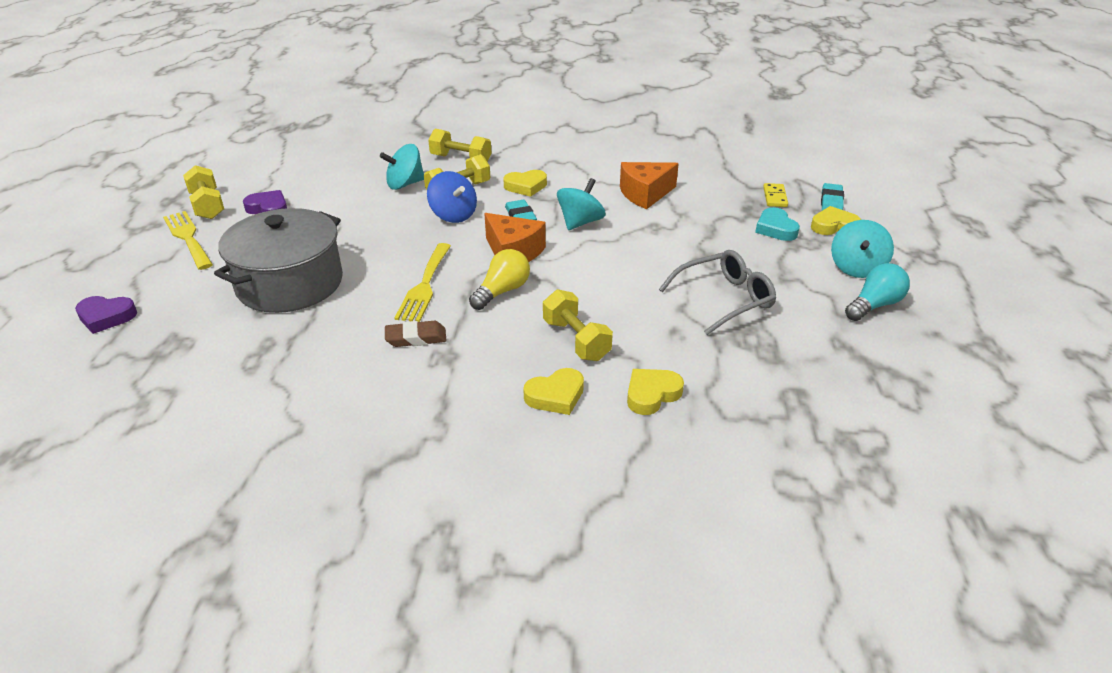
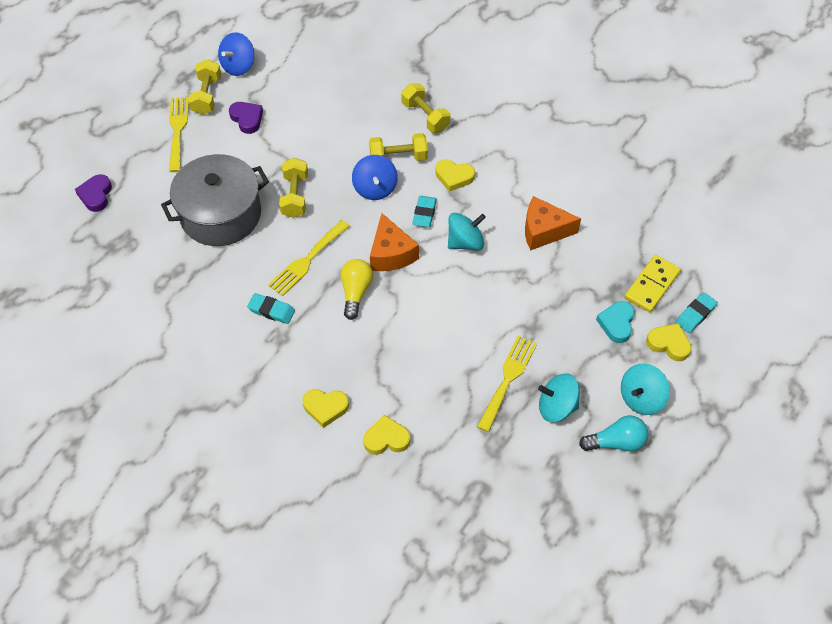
camera: 30 degrees right, 20 degrees up
purple heart [75,296,137,334] -> purple heart turned 60 degrees clockwise [75,174,112,212]
turquoise spinning top [380,144,424,190] -> turquoise spinning top moved to [538,374,580,422]
brown eraser [385,321,447,347] -> turquoise eraser [247,293,295,324]
yellow light bulb [469,249,530,310] -> yellow light bulb turned 60 degrees counterclockwise [340,259,373,320]
yellow dumbbell [543,289,613,361] -> yellow dumbbell moved to [279,158,308,218]
grey glasses [659,250,776,335] -> yellow fork [477,336,537,432]
yellow domino [763,183,788,207] -> yellow domino [625,255,681,313], size x1.59
none -> blue spinning top [218,32,254,76]

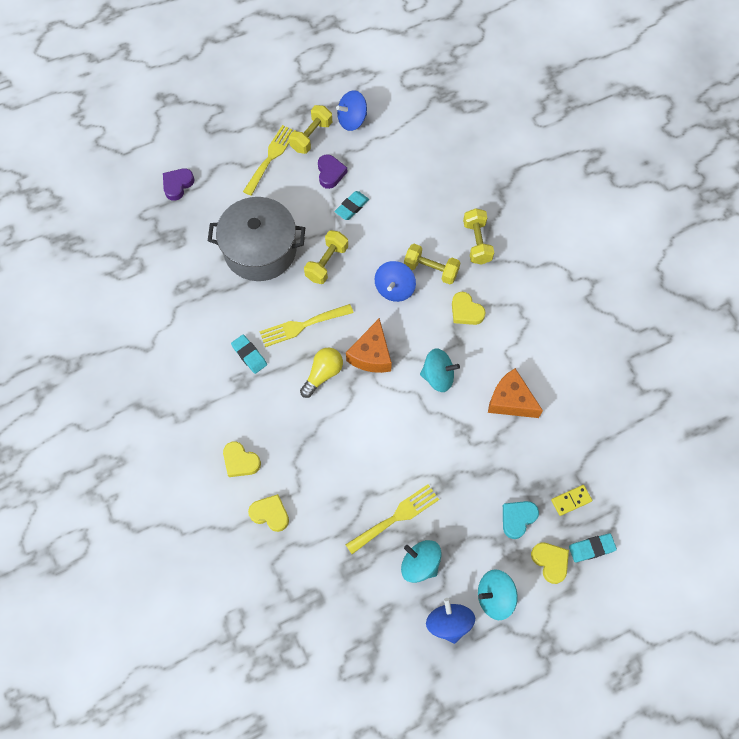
camera: 30 degrees right, 10 degrees up
turquoise eraser [412,196,437,227] -> turquoise eraser moved to [335,191,369,220]
turquoise light bulb [579,415,648,451] -> blue spinning top [426,598,475,644]
yellow domino [625,255,681,313] -> yellow domino [551,485,592,516], size x0.63

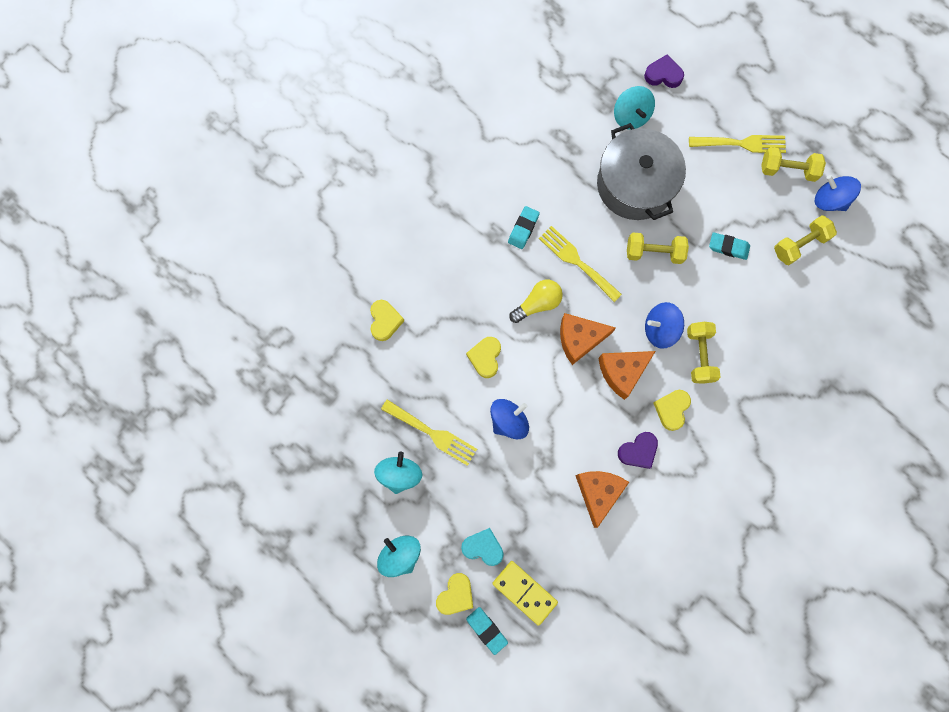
camera: 65 degrees right, 10 degrees up
yellow heart [223,441,261,477] -> yellow heart moved to [466,337,501,378]
yellow light bulb [300,348,343,398] -> yellow light bulb turned 45 degrees counterclockwise [509,280,563,323]
purple heart [318,154,347,189] -> purple heart moved to [618,432,658,469]
turquoise spinning top [420,348,460,392] -> turquoise spinning top moved to [614,86,655,129]
blue spinning top [426,598,475,644] -> blue spinning top moved to [490,399,529,439]
yellow dumbbell [463,208,494,265] -> yellow dumbbell moved to [774,215,837,265]
yellow domino [551,485,592,516] -> yellow domino [492,561,558,626], size x1.59
none -> orange cheese [599,351,656,400]

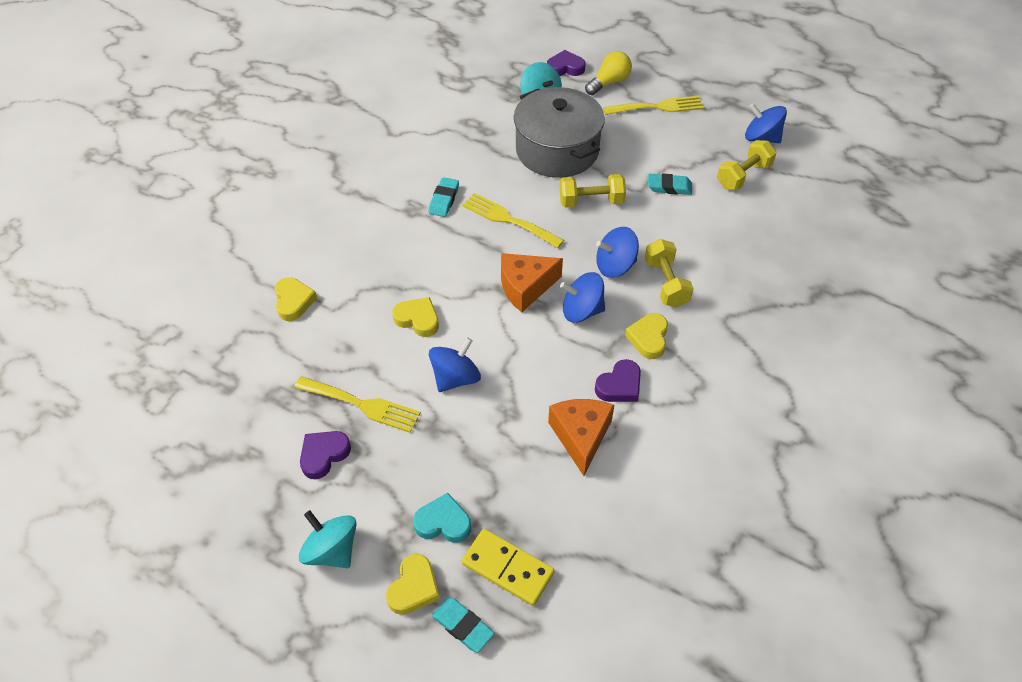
camera: 10 degrees left, 25 degrees down
turquoise spinning top [374,452,422,494] -> purple heart [300,431,351,479]
yellow heart [466,337,501,378] -> yellow heart turned 120 degrees clockwise [392,297,439,337]
yellow light bulb [509,280,563,323] -> yellow light bulb moved to [585,51,632,95]
orange cheese [599,351,656,400] -> blue spinning top [560,272,605,323]
yellow dumbbell [761,147,826,182] -> none

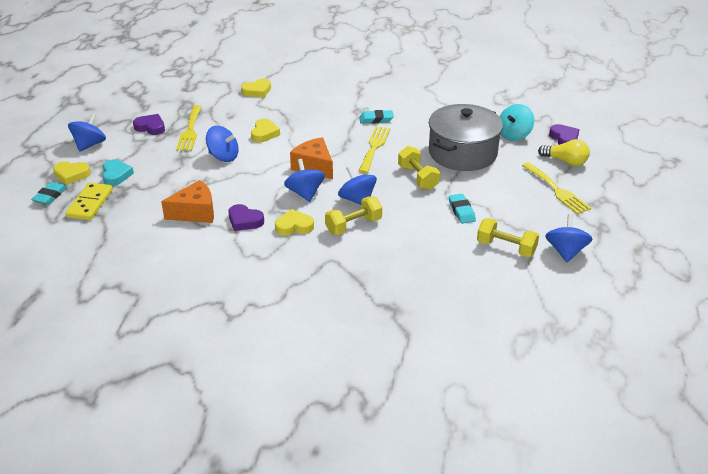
camera: 70 degrees right, 15 degrees down
turquoise spinning top [299,510,357,568] -> blue spinning top [68,113,106,152]

